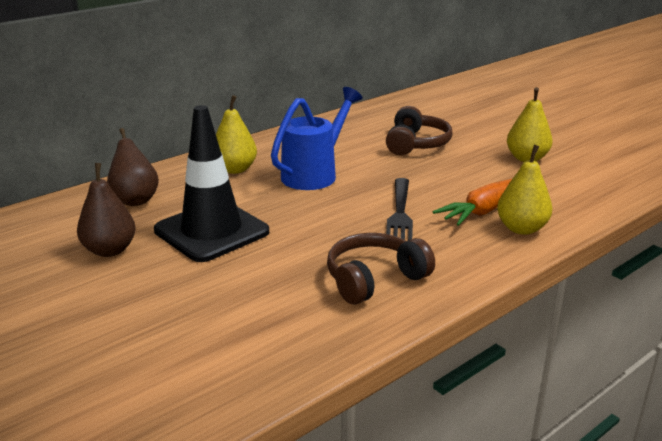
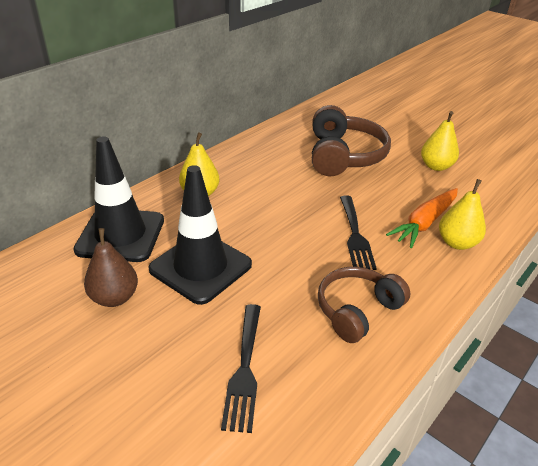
camera: 10 degrees left, 10 degrees up
brown pear [107,128,159,206] -> black traffic cone [73,136,164,262]
blue watering can [271,87,362,190] -> none
brown headphones [386,106,453,155] -> brown headphones [312,105,391,176], size x1.50
none -> black fork [221,304,261,433]

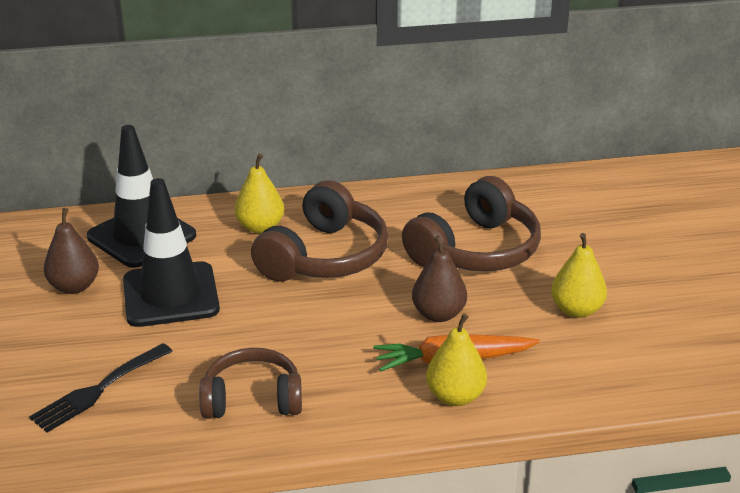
camera: 40 degrees right, 5 degrees down
black fork [340,196,377,270] -> none
none -> brown headphones [251,180,388,282]
none -> brown pear [412,235,467,322]

